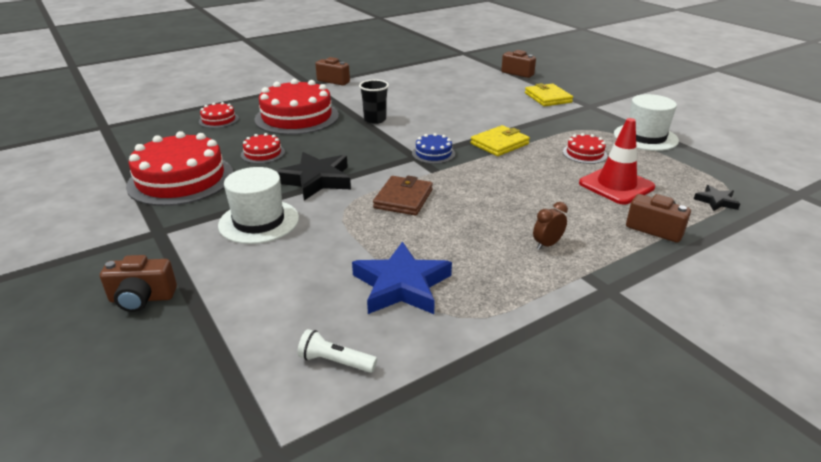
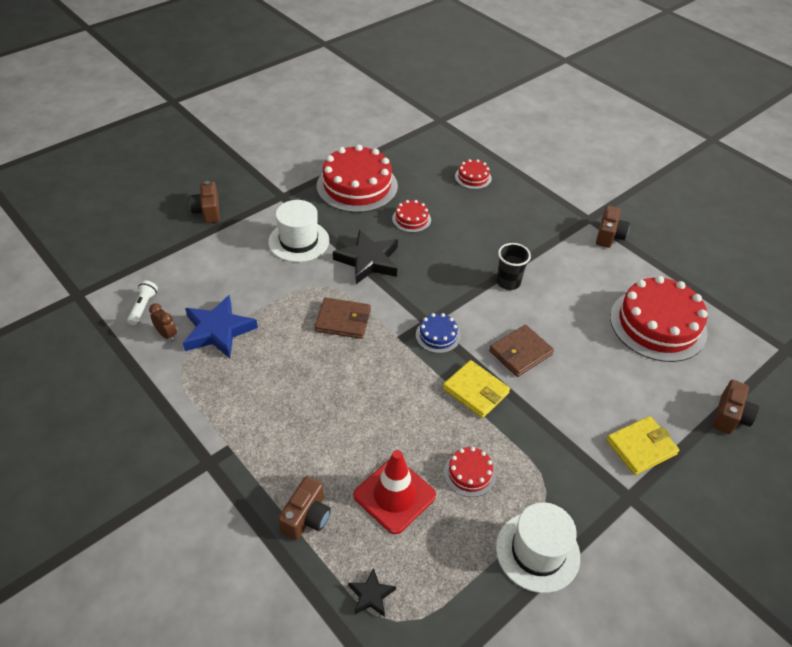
camera: 80 degrees right, 15 degrees up
red cake [254,79,339,135] -> red cake moved to [610,276,707,362]
brown clock [533,202,568,250] -> brown clock moved to [149,303,177,341]
none -> brown wallet [489,325,554,377]

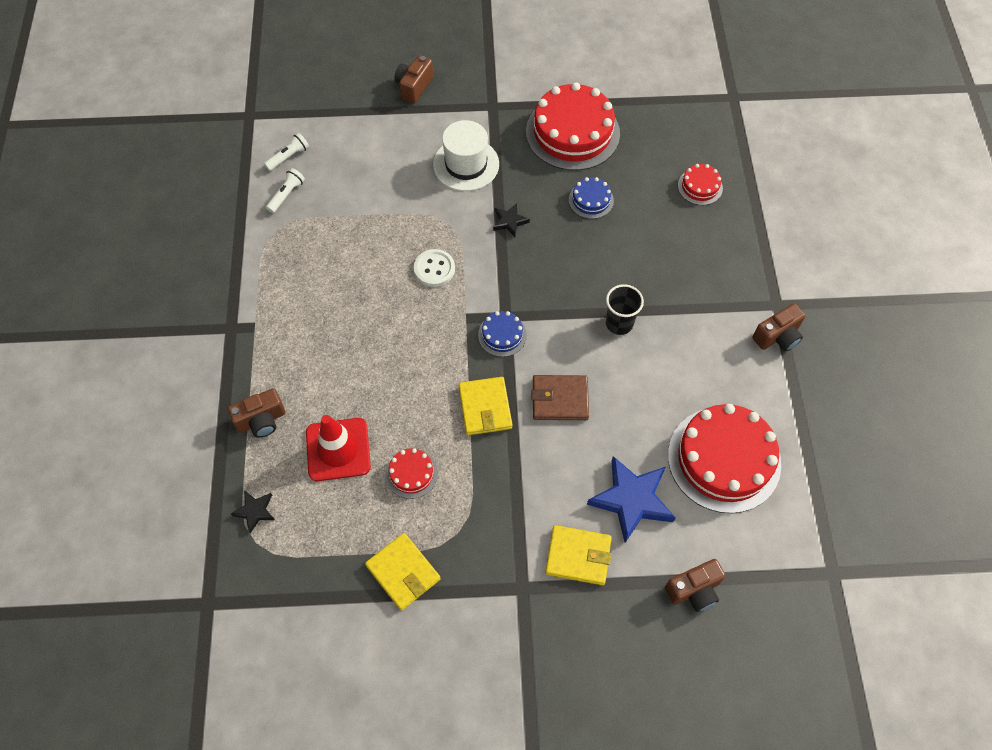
camera: 40 degrees right, 15 degrees up
brown clock [149,303,177,341] -> white flashlight [266,168,305,213]
blue star [183,295,258,358] -> blue star moved to [587,456,675,543]
brown wallet [315,298,371,339] -> white button [414,249,455,287]
black star [333,230,398,284] -> black star [493,203,530,237], size x0.50
red cake [392,200,431,233] -> blue cake [569,177,614,219]
white hat [496,502,580,593] -> yellow wallet [365,533,441,610]

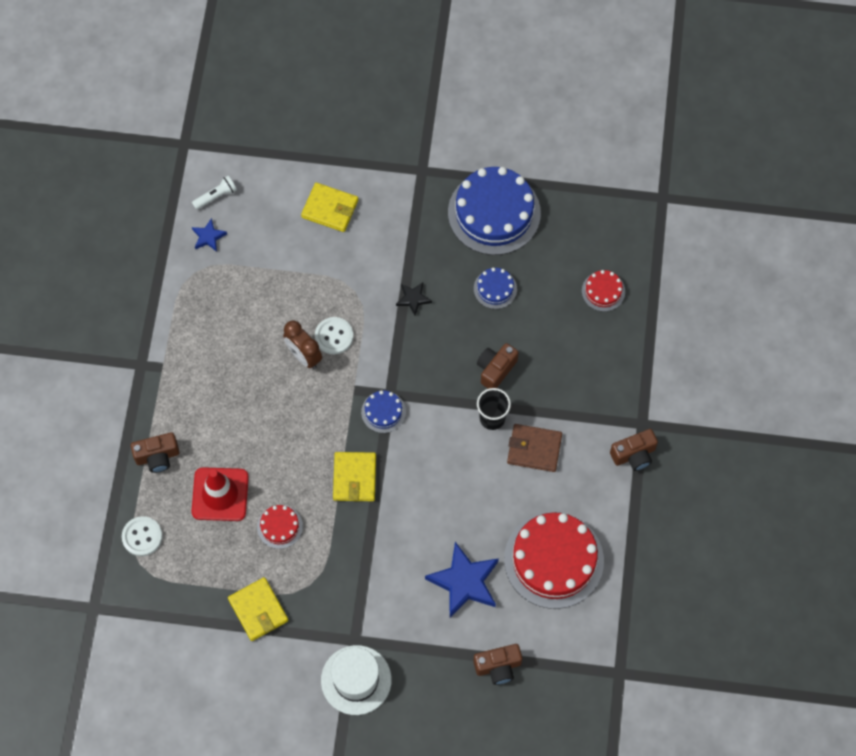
camera: 10 degrees right, 5 degrees up
black star [231,490,275,534] -> white button [122,516,163,556]
white flashlight [266,168,305,213] -> blue star [192,218,227,252]
brown camera [394,55,433,104] -> brown camera moved to [477,343,519,389]
white hat [433,120,499,191] -> white hat moved to [321,645,392,715]
red cake [526,82,620,170] -> blue cake [448,167,541,255]
brown wallet [531,375,589,420] -> brown wallet moved to [507,424,562,472]
yellow wallet [545,525,612,585] -> yellow wallet moved to [301,183,358,232]
none -> brown clock [283,321,322,369]

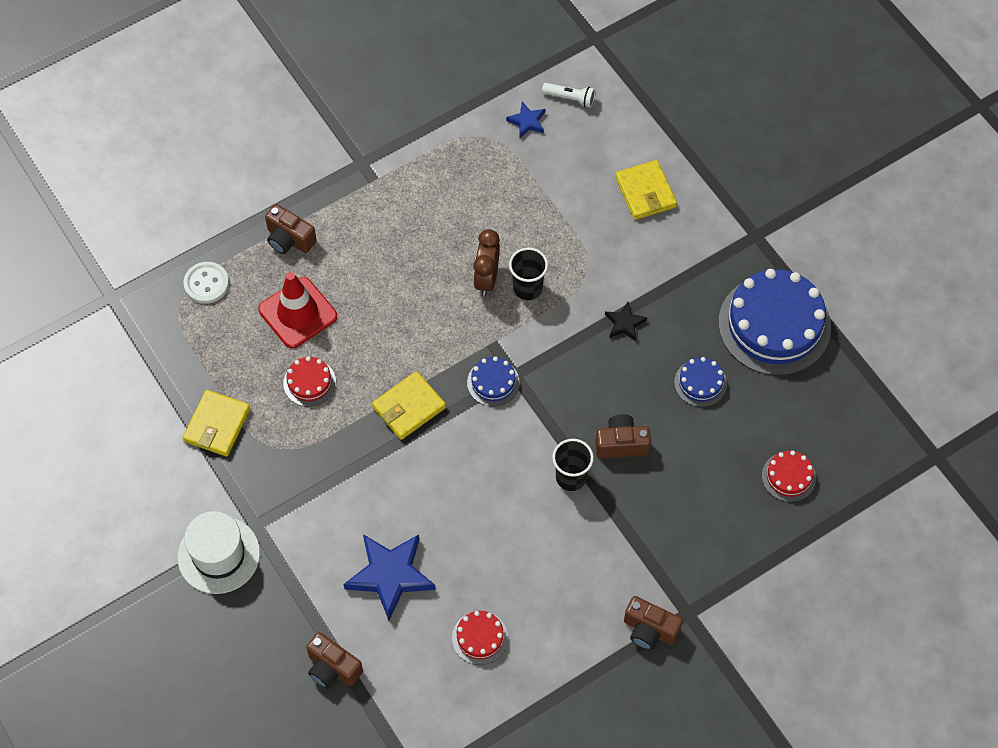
camera: 50 degrees right, 5 degrees down
white button [315,317,353,354] -> black cup [509,248,548,300]
red cake [504,512,604,609] -> red cake [452,611,508,665], size x0.46
brown wallet [507,424,562,472] -> none

